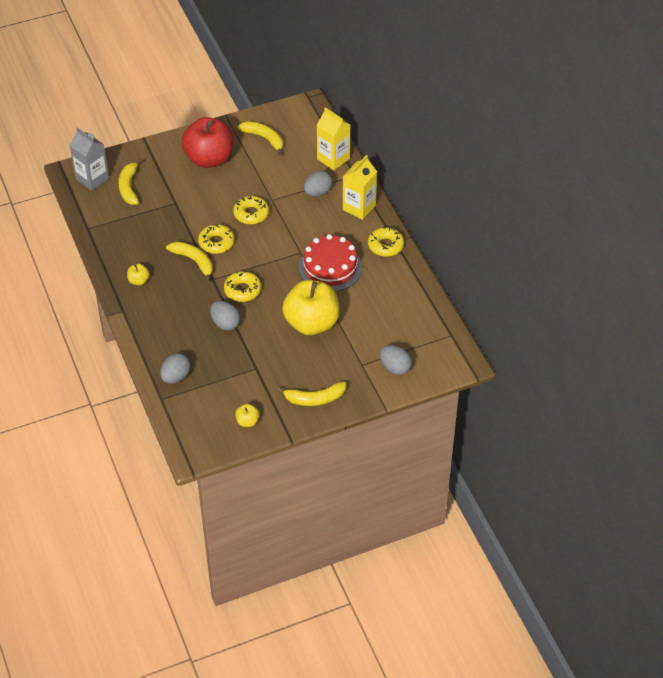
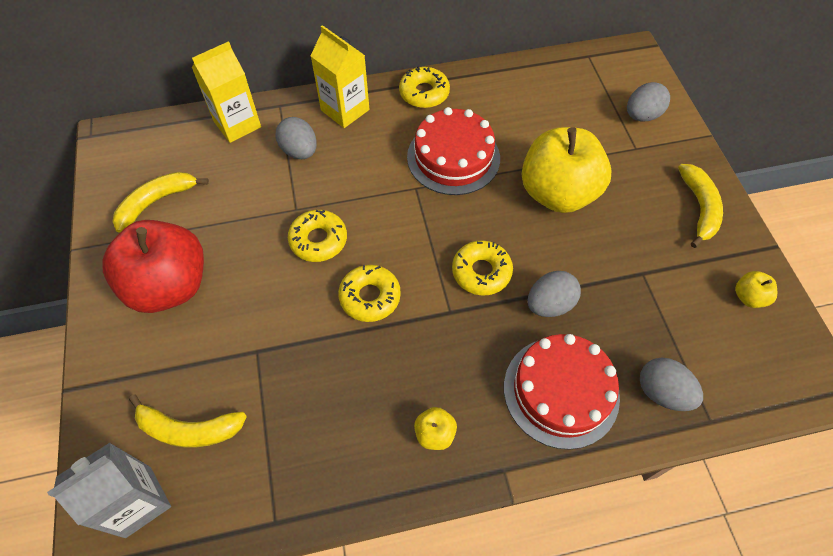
camera: 80 degrees left, 10 degrees up
yellow banana [166,241,213,282] -> none
none -> red cake [504,334,620,450]

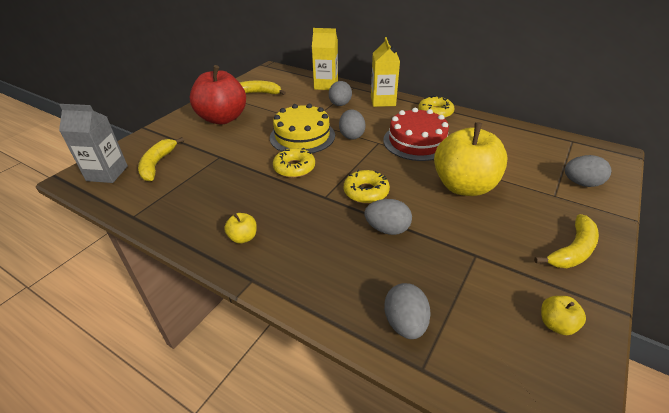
camera: 45 degrees right, 20 degrees down
yellow banana [129,395,247,448] -> yellow banana turned 45 degrees clockwise [138,137,184,181]
yellow donut [288,210,347,262] -> yellow cake [270,104,335,153]
red cake [504,334,620,450] -> none
none -> grey egg [339,109,366,140]

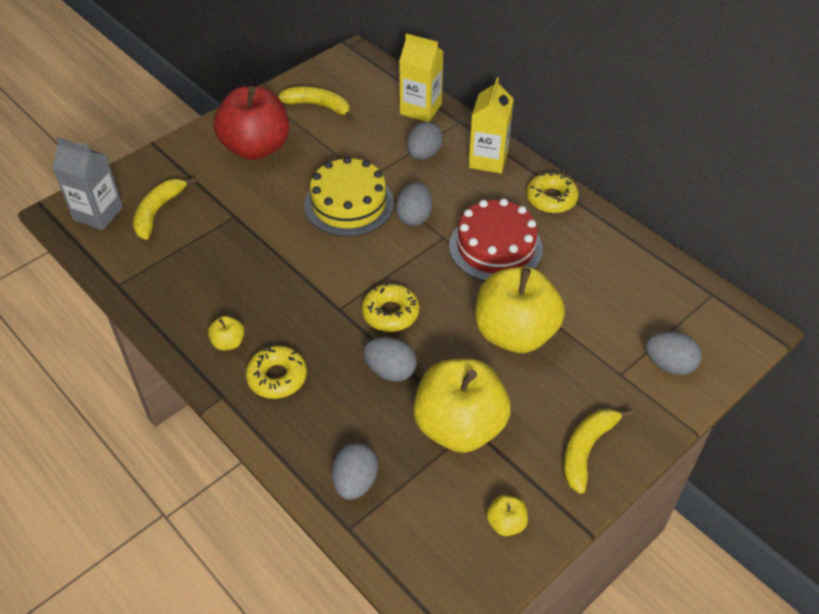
camera: 15 degrees right, 10 degrees up
yellow donut [273,148,315,178] -> yellow donut moved to [246,346,307,399]
yellow banana [534,214,599,268] -> yellow banana turned 150 degrees clockwise [564,409,633,494]
none -> yellow apple [413,359,511,453]

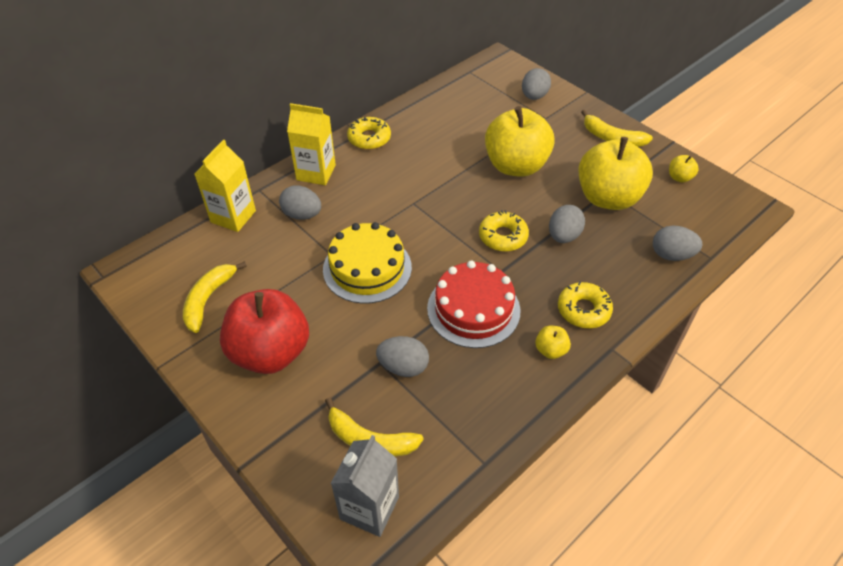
camera: 90 degrees left, 0 degrees up
grey egg [396,182,432,226] -> grey egg moved to [376,336,429,377]
red cake [449,199,543,281] -> red cake moved to [427,261,521,348]

